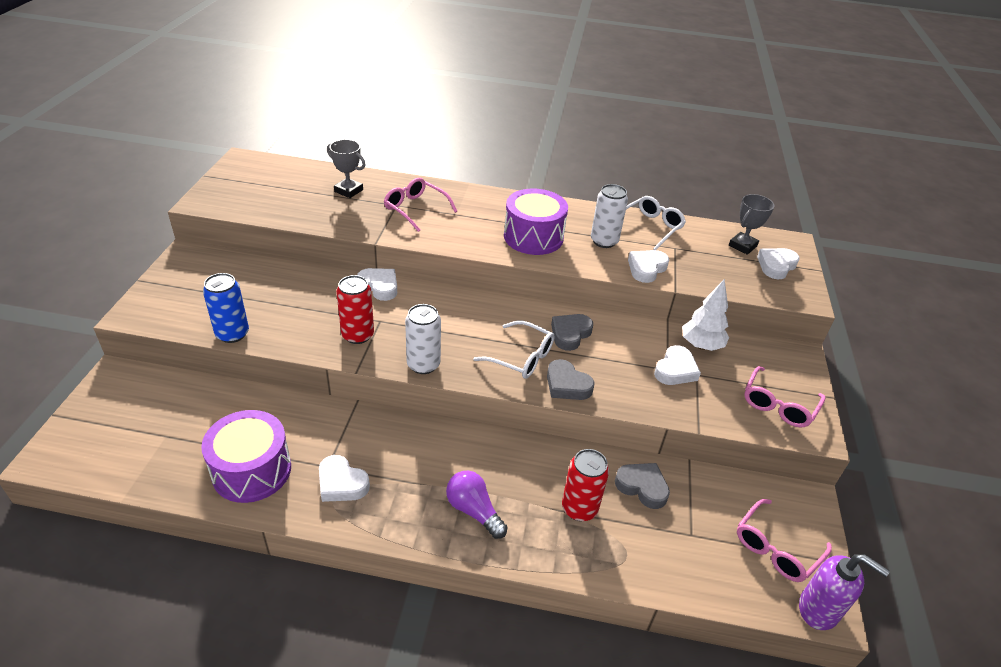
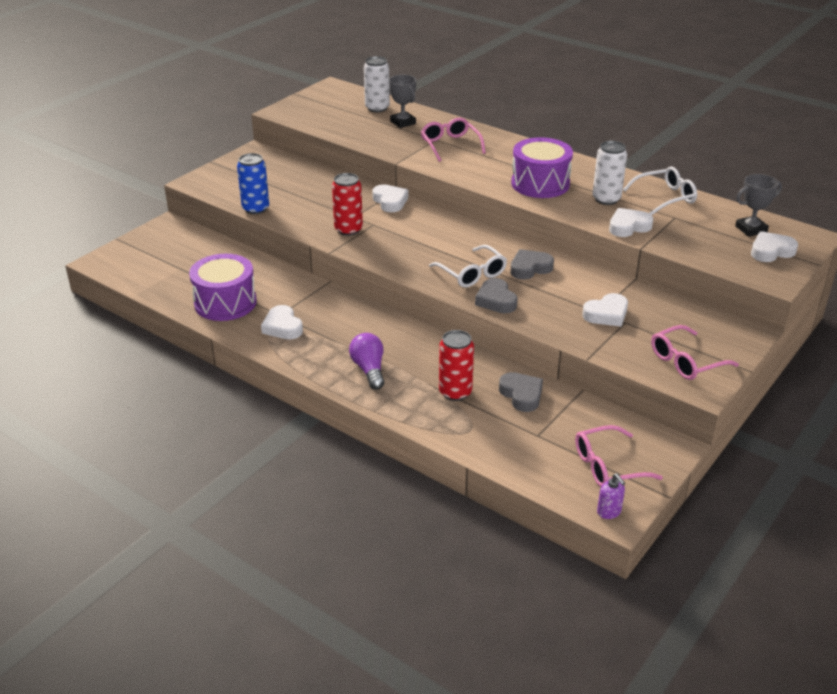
camera: 30 degrees right, 5 degrees down
white can [405,304,441,374] -> white can moved to [364,56,390,112]
white tree [682,279,729,351] -> none
purple soap dispenser [799,554,890,630] -> purple soap dispenser [597,474,625,519], size x0.56

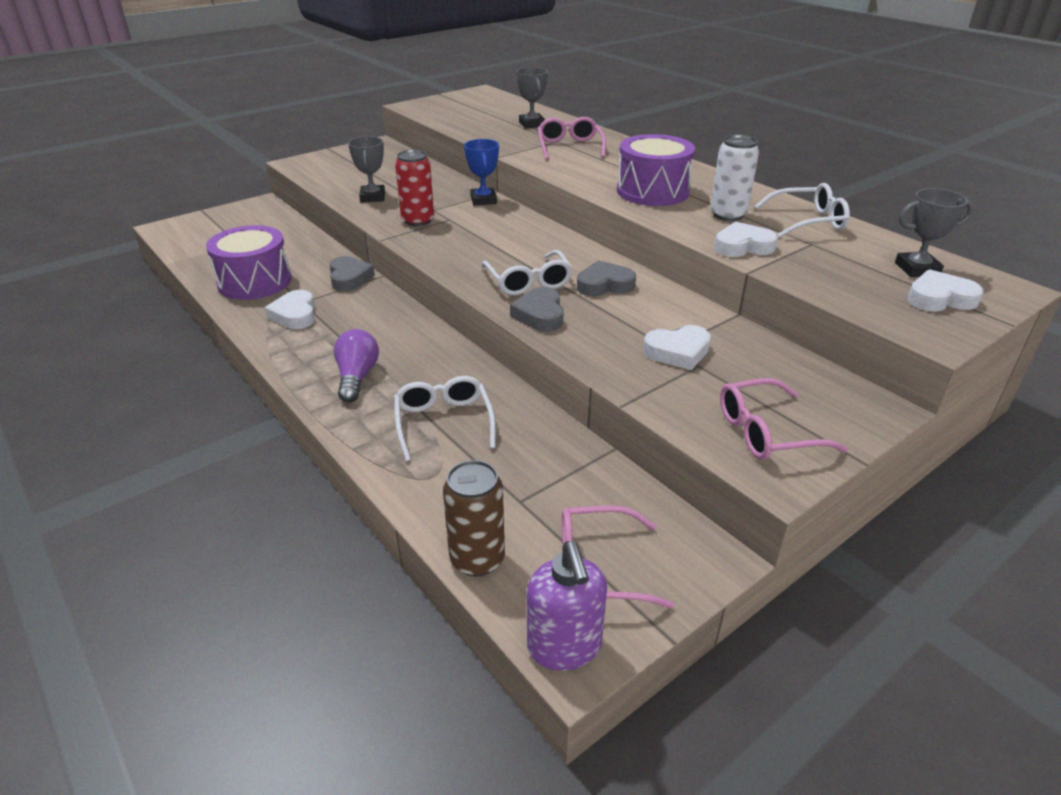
camera: 15 degrees right, 0 degrees up
blue can [237,153,269,214] -> none
white can [364,56,390,112] -> none
white heart [372,184,408,212] -> blue trophy [464,139,499,206]
red can [439,330,474,401] -> white glasses [394,376,496,461]
grey heart [499,372,543,412] -> grey heart moved to [329,256,375,291]
purple soap dispenser [597,474,625,519] -> purple soap dispenser [527,541,607,671], size x1.80
none -> grey trophy [348,136,385,202]
none -> brown can [443,460,505,576]

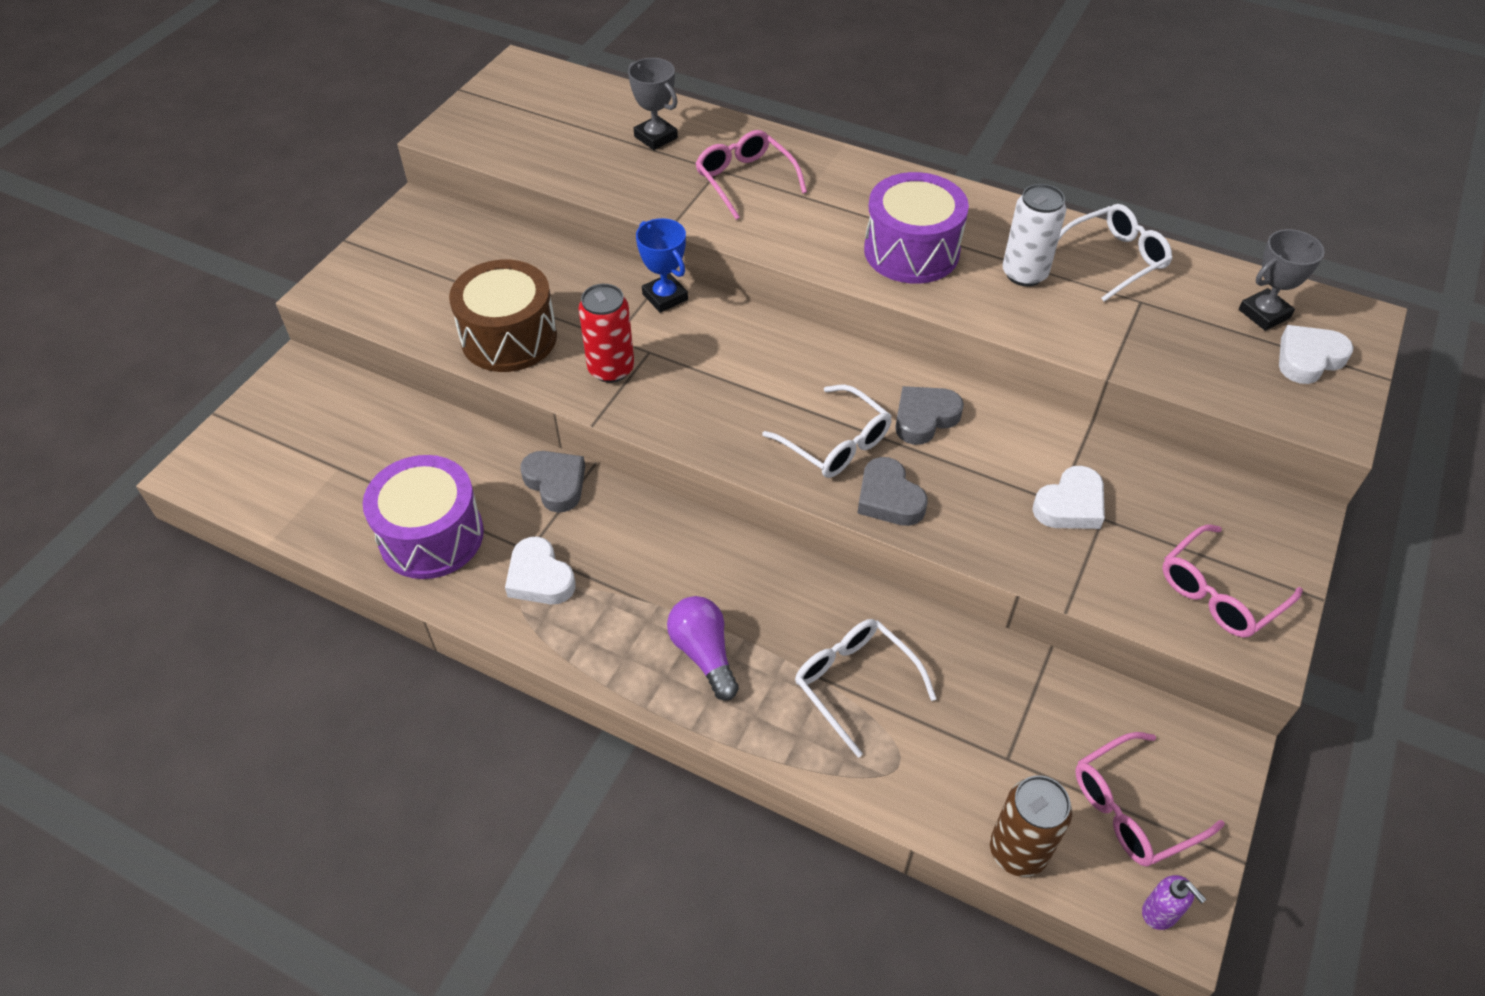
camera: 25 degrees left, 15 degrees up
grey trophy [348,136,385,202] -> brown drum [449,259,557,372]
purple soap dispenser [527,541,607,671] -> purple soap dispenser [1142,875,1206,930], size x0.56
white heart [714,221,778,257] -> none

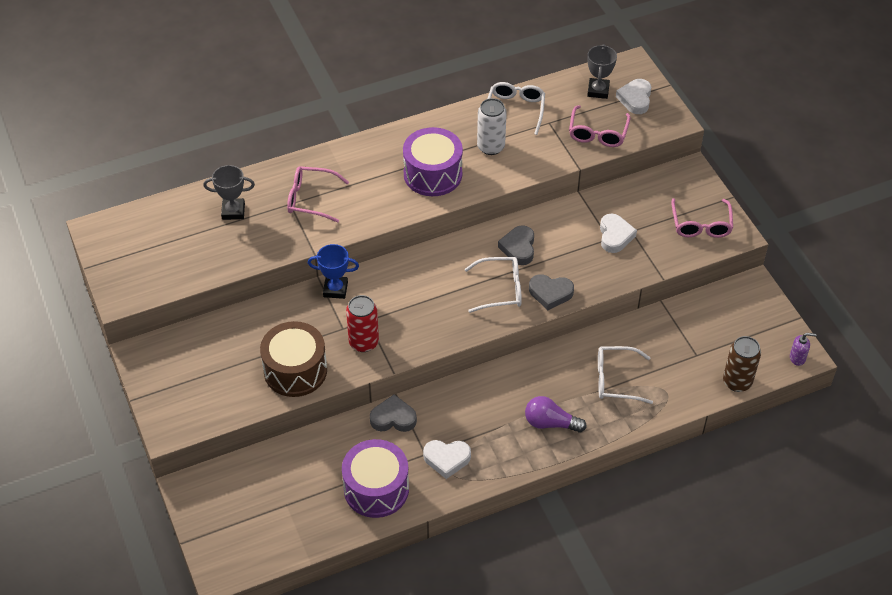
camera: 50 degrees left, 0 degrees up
pink glasses [1075,732,1225,867] -> pink glasses moved to [569,105,631,147]

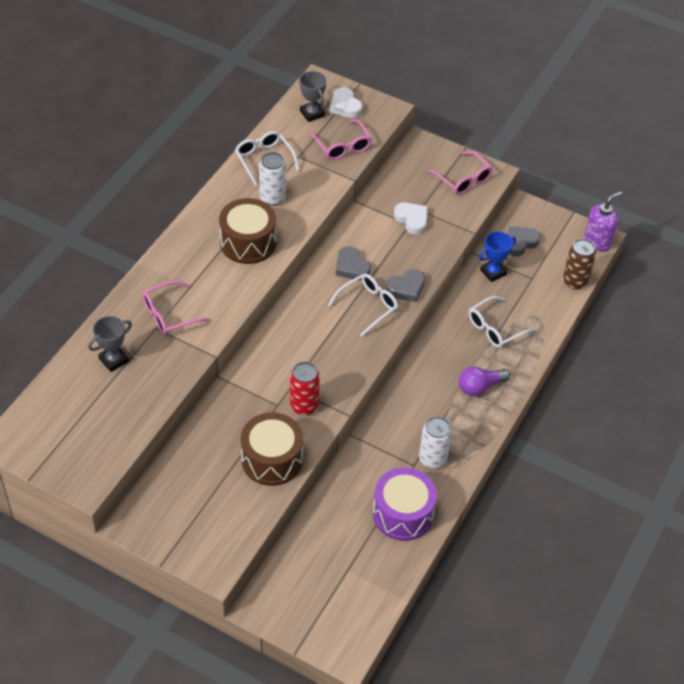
camera: 40 degrees left, 0 degrees up
blue trophy [308,244,359,299] -> blue trophy moved to [479,231,516,282]
grey heart [370,394,417,432] -> grey heart moved to [508,226,540,257]
purple drum [403,127,463,196] -> brown drum [219,198,276,264]
white heart [423,440,471,479] -> white can [419,416,452,469]
purple soap dispenser [790,333,816,366] -> purple soap dispenser [584,191,622,252], size x1.80

